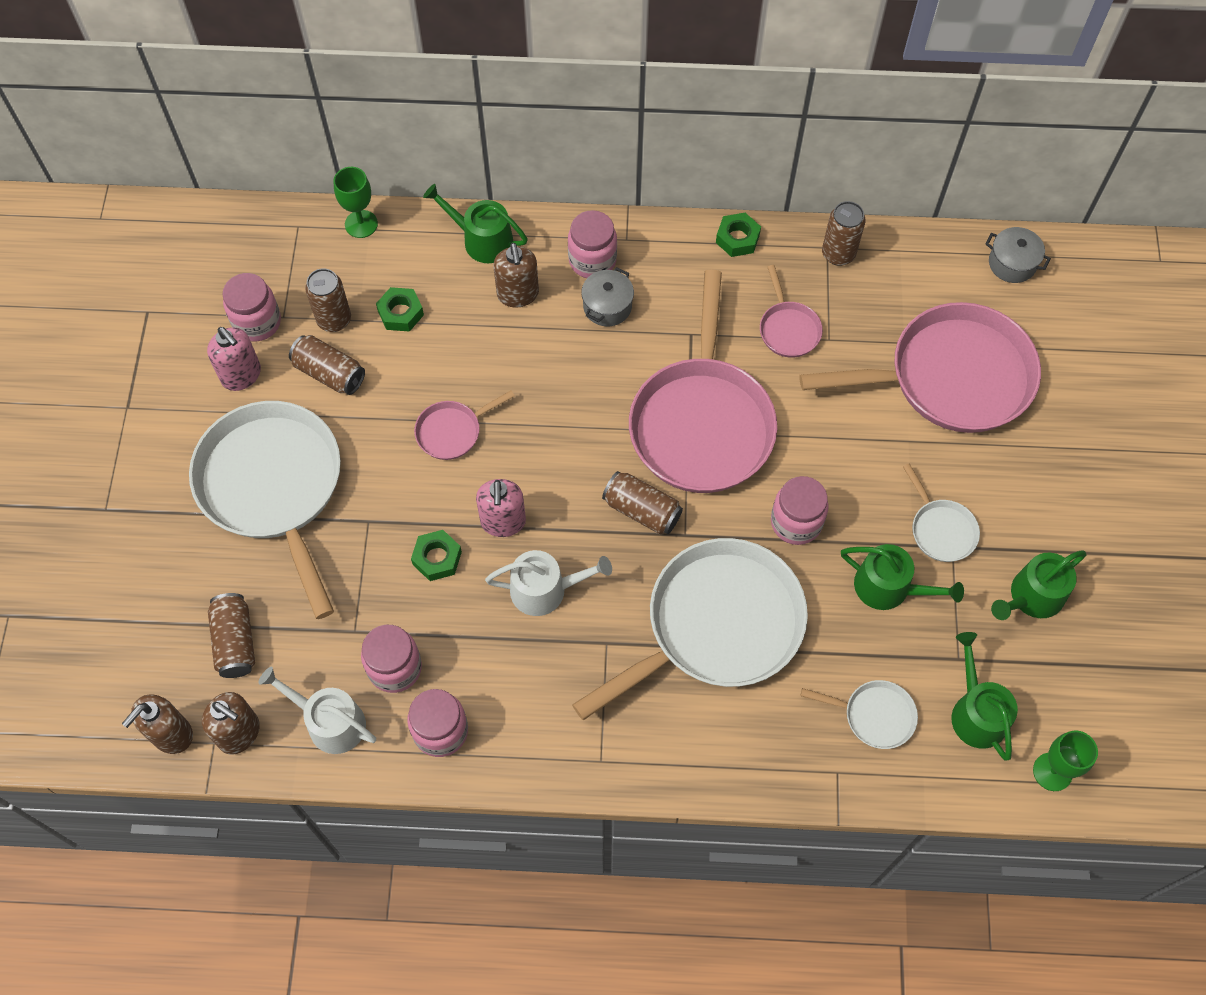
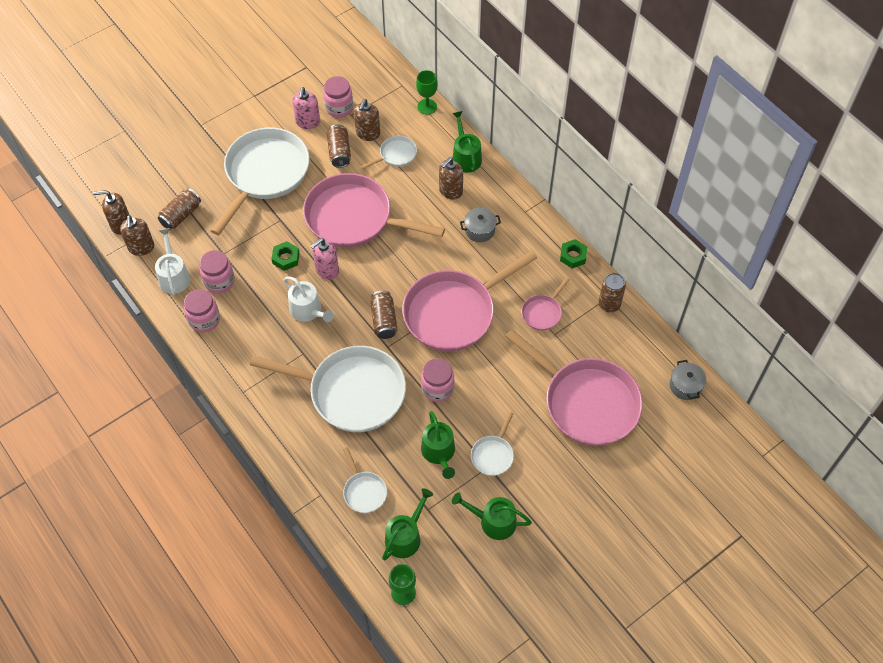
camera: 50 degrees right, 5 degrees down
brown can [305,268,351,332] -> brown soap dispenser [354,99,380,141]
green nut [376,287,424,332] -> white pan [360,136,417,170]
pink pan [414,390,515,460] -> pink pan [303,173,445,248], size x2.27
pink jar [568,210,617,278] -> none

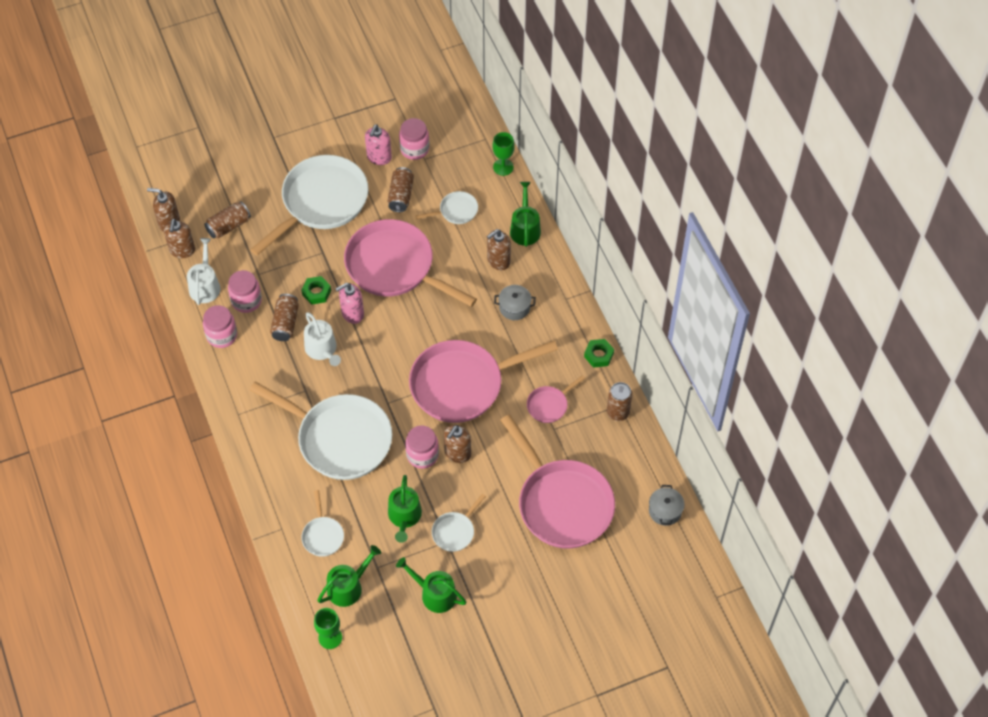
camera: 15 degrees right, 0 degrees up
brown soap dispenser [354,99,380,141] -> brown soap dispenser moved to [444,425,471,463]
brown can [370,290,397,339] -> brown can moved to [270,294,299,341]

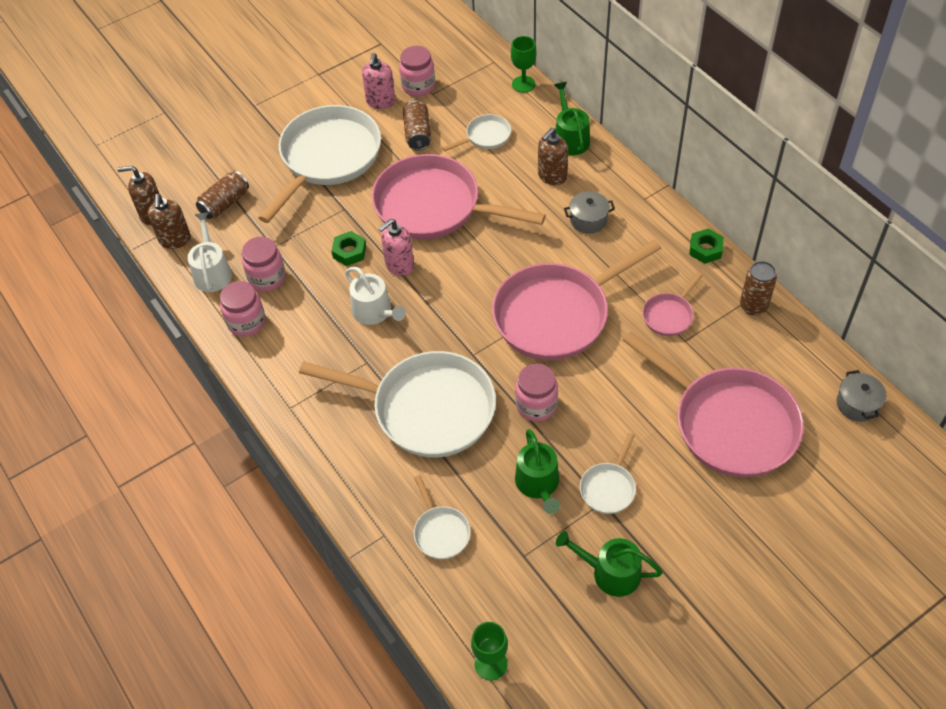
camera: 10 degrees left, 5 degrees down
brown can [270,294,299,341] -> none
green watering can [317,545,381,607] -> none
brown soap dispenser [444,425,471,463] -> none

